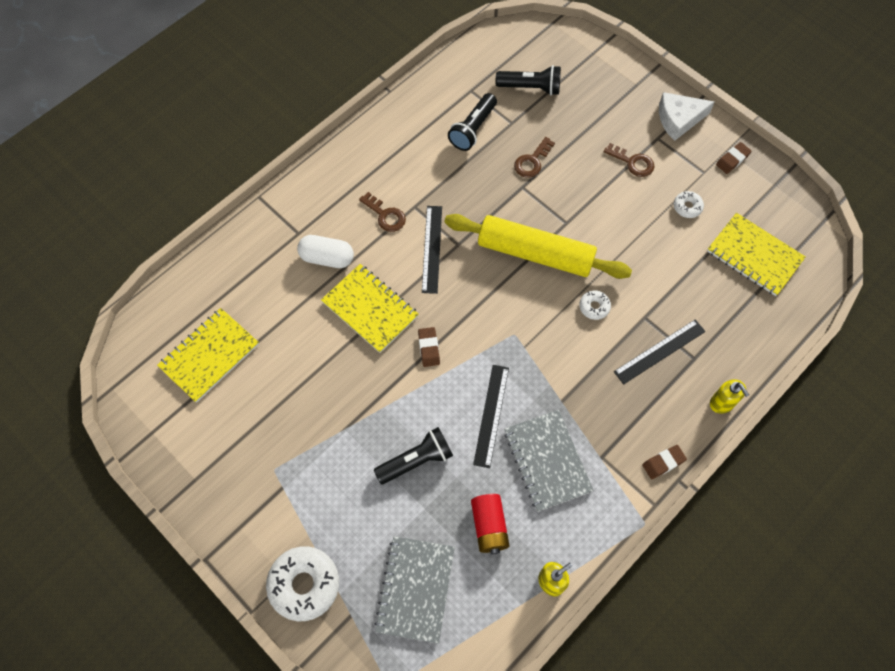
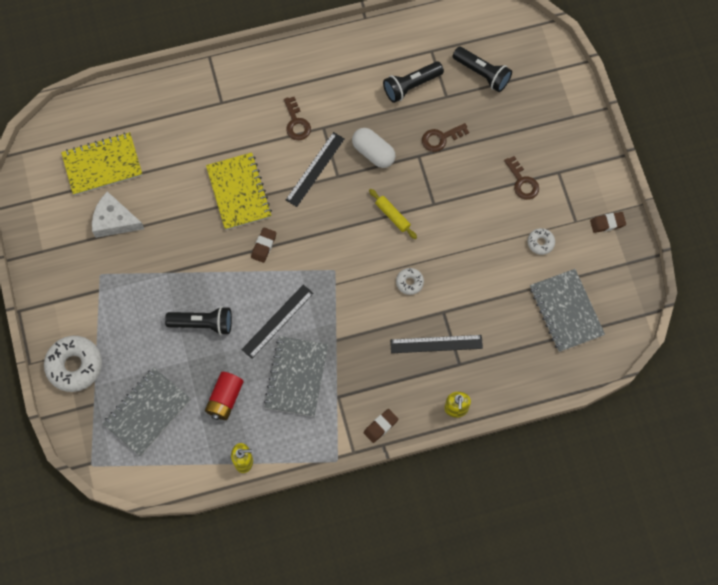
camera: 30 degrees right, 5 degrees up
white capsule [297,235,354,268] -> white capsule moved to [352,128,396,168]
yellow rolling pin [444,214,632,279] -> yellow rolling pin [369,189,417,239], size x0.41
brown eraser [642,445,687,479] -> brown eraser turned 45 degrees counterclockwise [364,409,398,443]
white cheese [659,92,715,141] -> white cheese moved to [92,191,144,238]
yellow notebook [707,213,806,296] -> grey notebook [530,269,605,352]

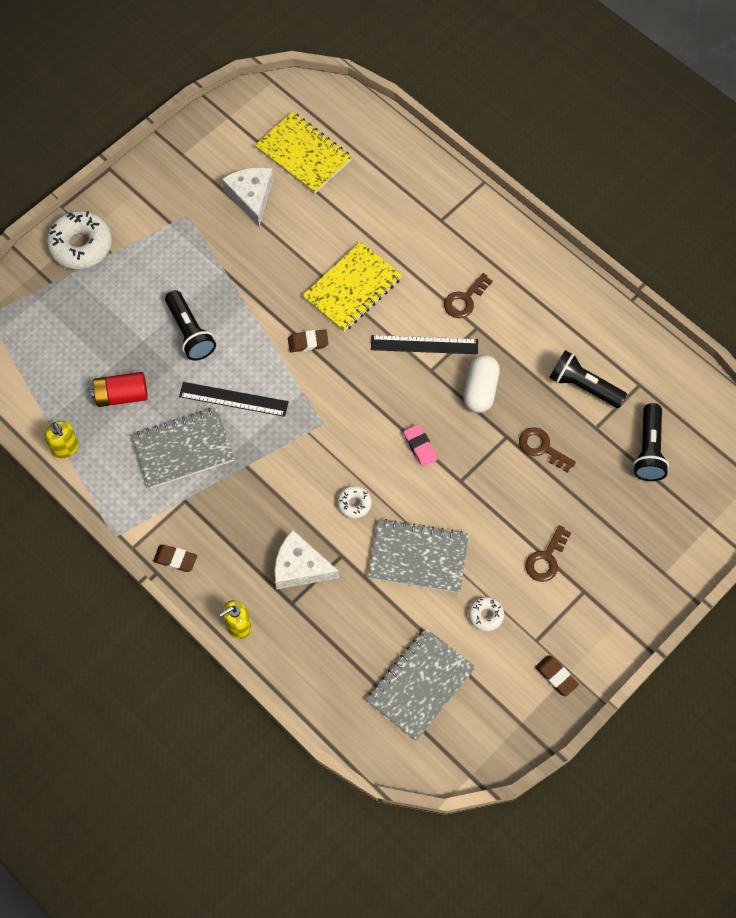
camera: 60 degrees right, 5 degrees down
grey notebook [102,367,191,456] -> grey notebook moved to [368,519,469,593]
yellow rolling pin [369,189,417,239] -> pink eraser [403,424,438,467]
black ruler [390,335,483,353] -> white cheese [274,530,339,589]

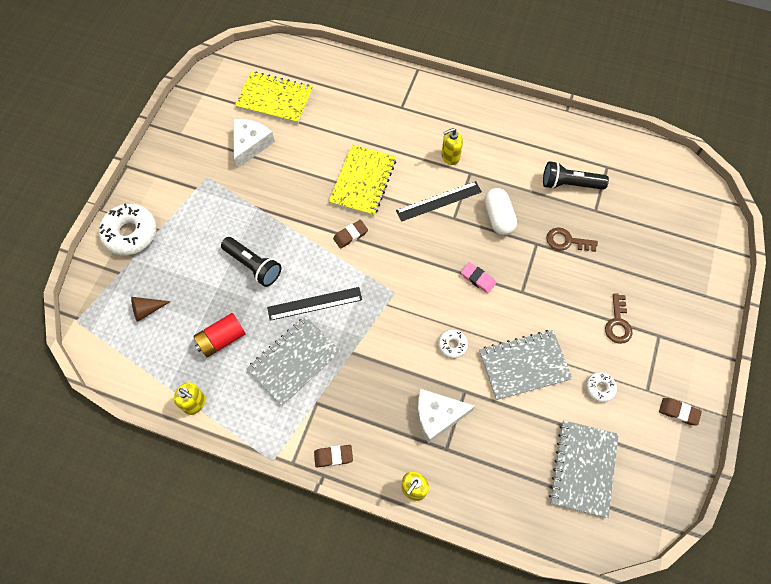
camera: 25 degrees left, 0 degrees up
white cheese [222,167,273,226] -> white cheese turned 60 degrees clockwise [233,119,275,168]
brown key [444,273,493,318] -> yellow soap dispenser [442,128,463,165]
black flashlight [633,403,669,481] -> none
none -> brown cone [131,297,171,322]

